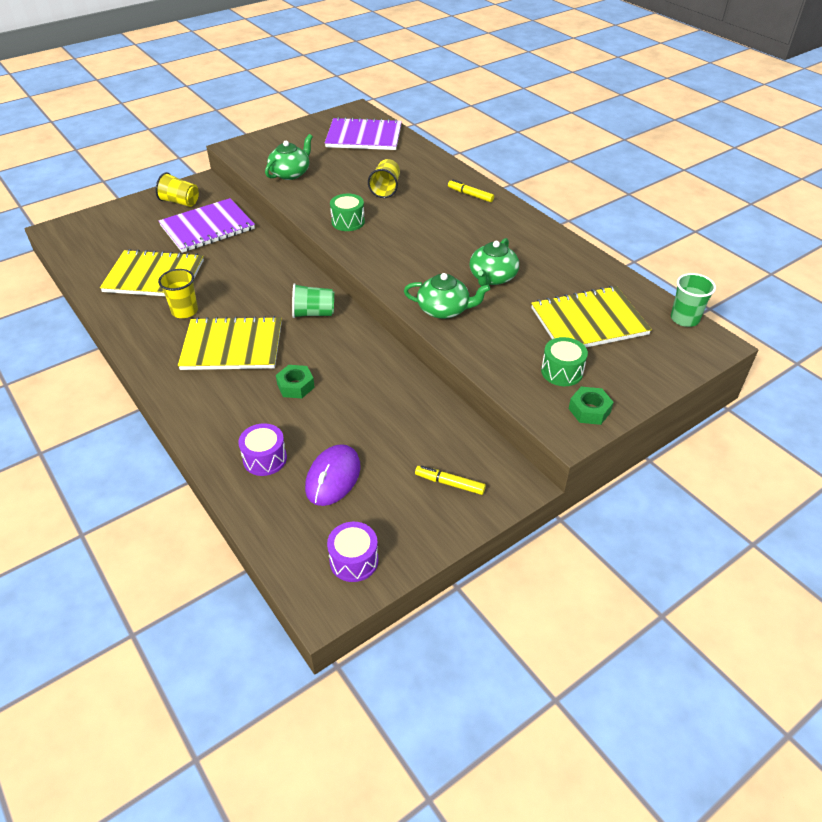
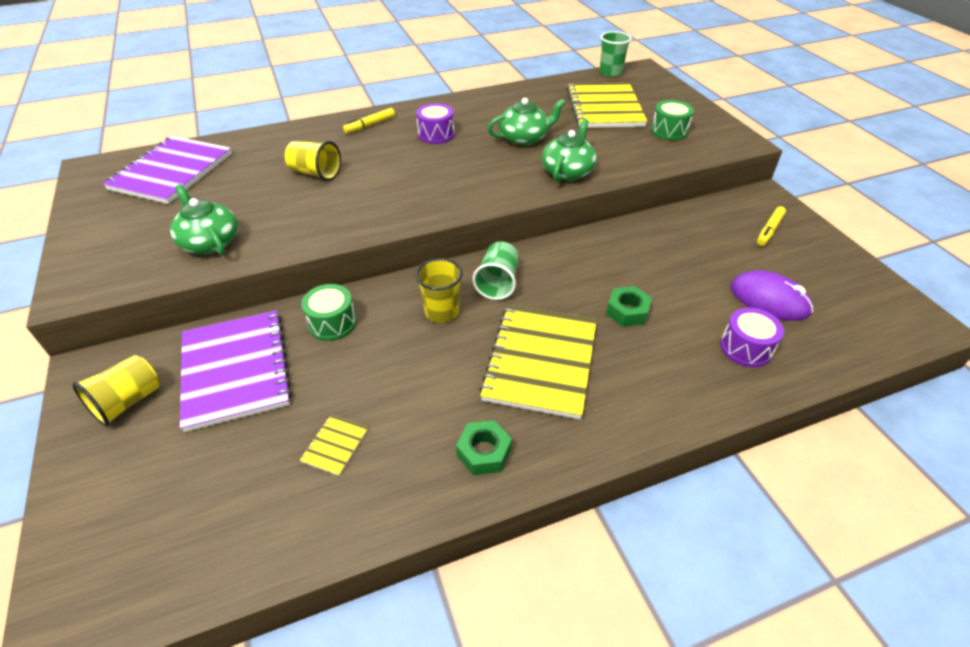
camera: 75 degrees left, 0 degrees up
yellow notebook [100,249,204,296] -> yellow notebook [300,415,368,476], size x0.41
yellow cup [158,269,198,318] -> yellow cup moved to [415,258,463,323]
purple drum [327,522,378,582] -> purple drum moved to [416,103,454,144]
green drum [330,194,365,231] -> green drum moved to [301,284,357,341]
green teapot [470,238,519,286] -> green teapot turned 60 degrees counterclockwise [488,98,566,146]
green nut [569,387,614,425] -> green nut moved to [456,420,512,475]

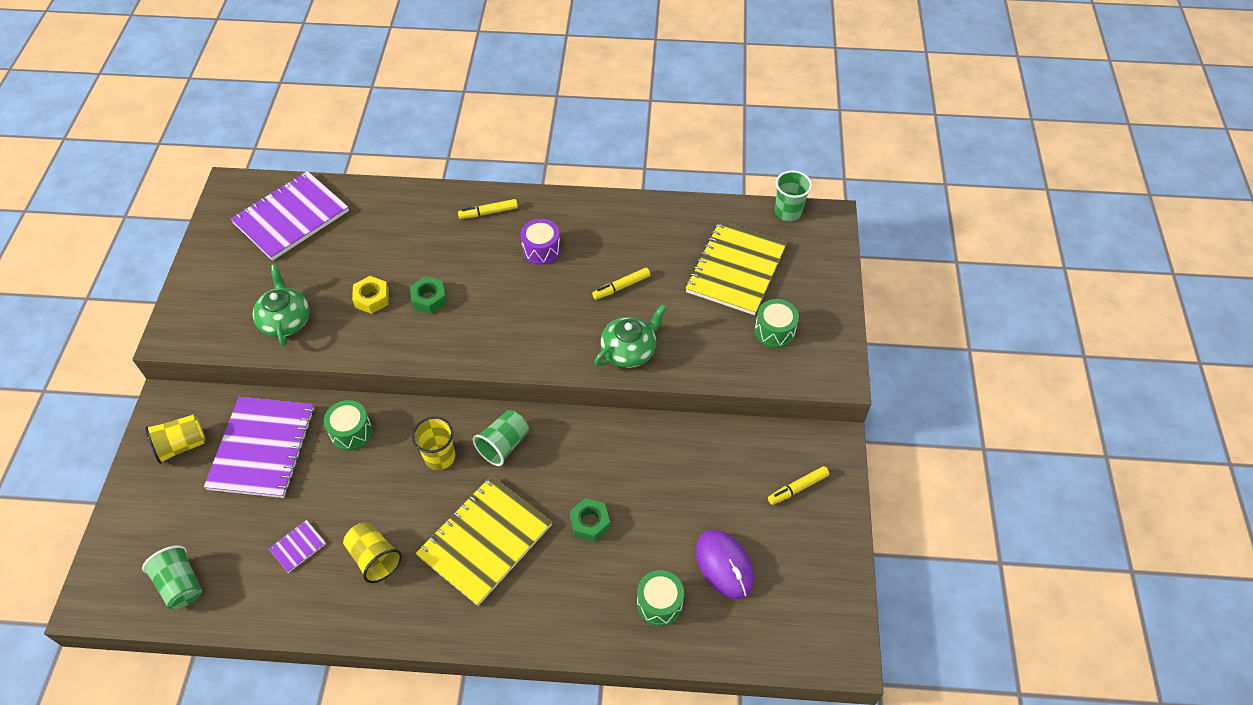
camera: 25 degrees right, 10 degrees up
yellow cup [285,141,341,181] -> yellow cup moved to [343,522,402,583]
yellow notebook [300,415,368,476] -> purple notebook [269,520,326,573]
green nut [456,420,512,475] -> green nut moved to [410,276,447,314]
green teapot [488,98,566,146] -> yellow marker [592,267,650,300]
purple drum [720,307,784,367] -> green drum [637,570,684,626]
none -> green cup [142,545,202,609]
none -> yellow nut [352,276,389,314]

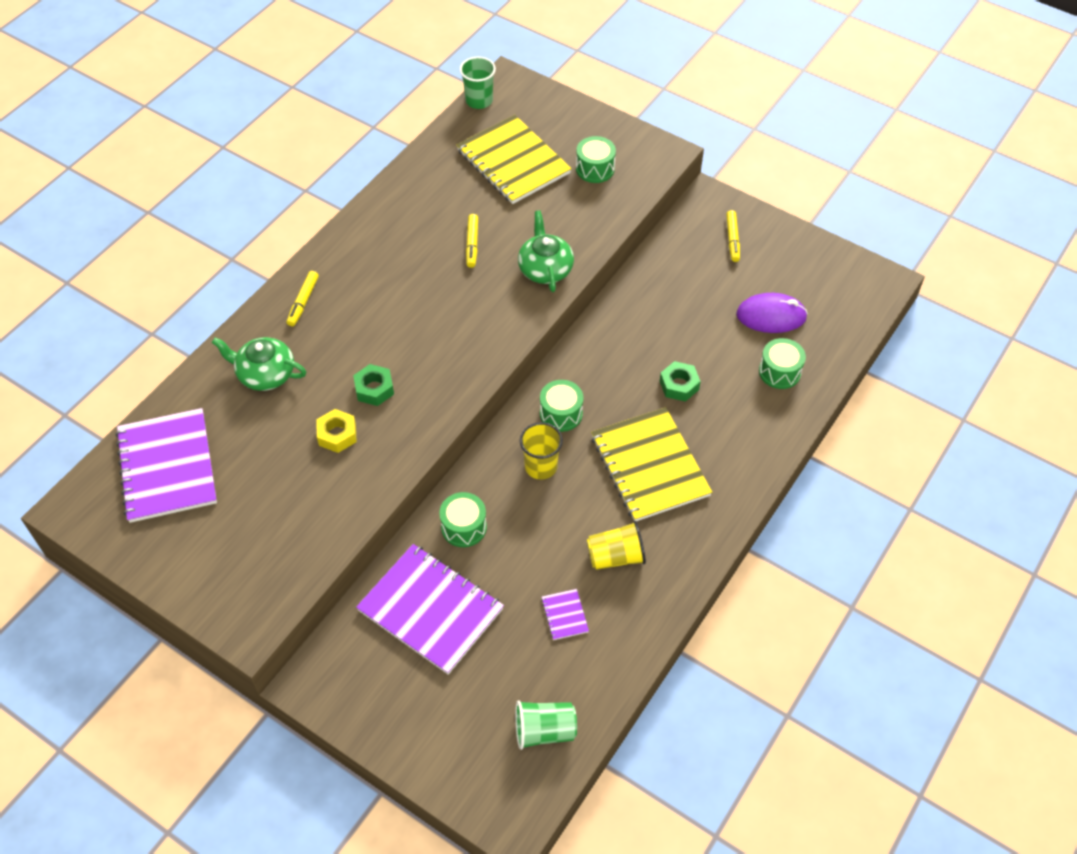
camera: 60 degrees left, 0 degrees up
yellow cup [145,415,206,464] -> none
green teapot [253,264,310,346] -> green teapot moved to [212,337,306,391]
green cup [473,410,529,466] -> green drum [540,380,583,432]
purple drum [520,219,561,265] -> none

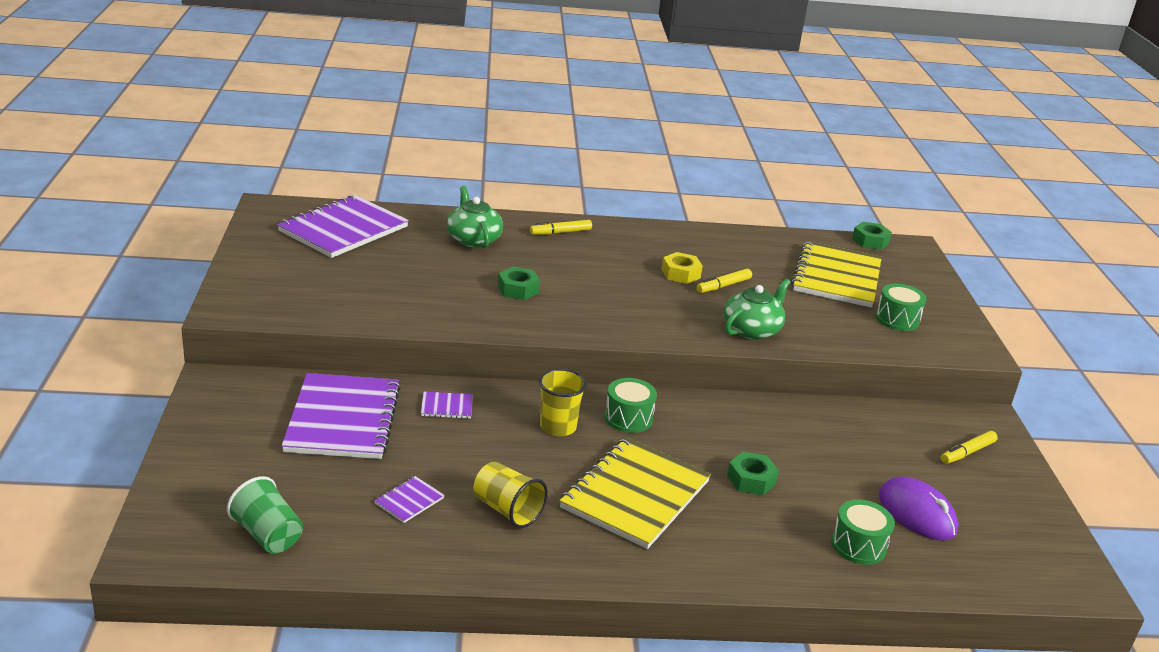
camera: 50 degrees right, 25 degrees down
yellow nut [316,409,357,453] -> yellow nut moved to [662,252,703,284]
green drum [439,492,487,547] -> purple notebook [421,392,473,419]
green cup [460,57,496,109] -> green nut [852,222,892,250]

